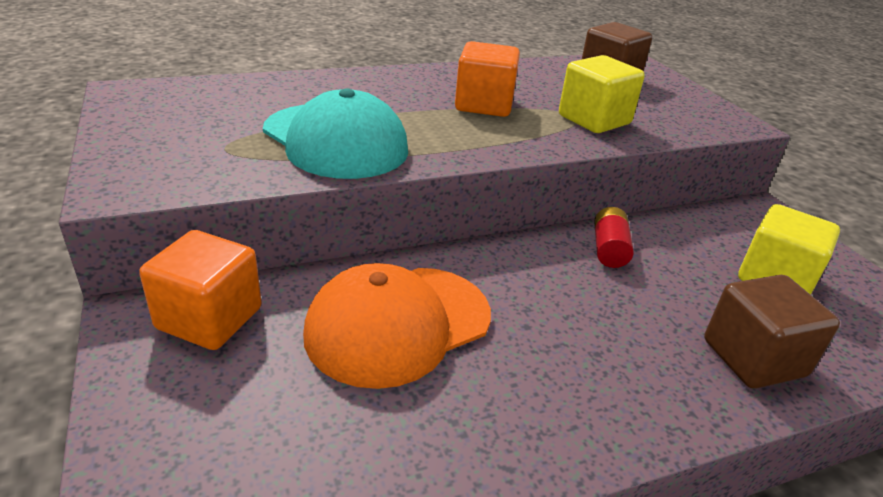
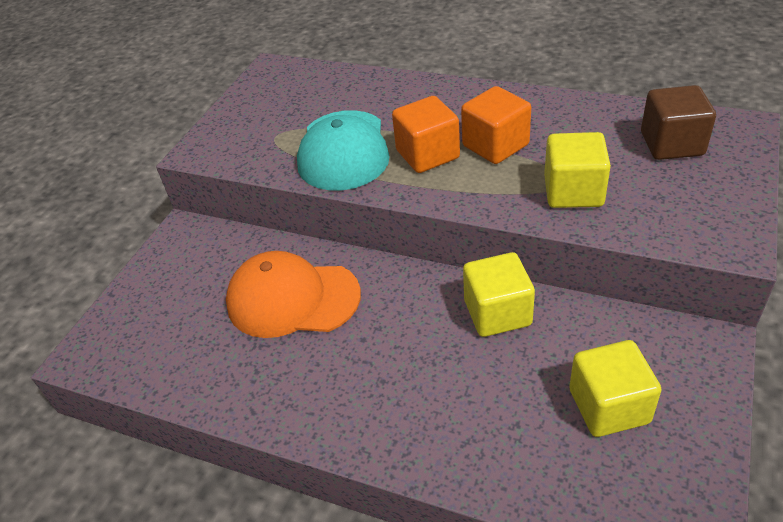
camera: 50 degrees right, 10 degrees up
orange cube [139,230,262,350] -> orange cube moved to [392,96,460,173]
red battery [594,207,634,268] -> yellow cube [463,252,535,337]
brown cube [704,275,840,389] -> none

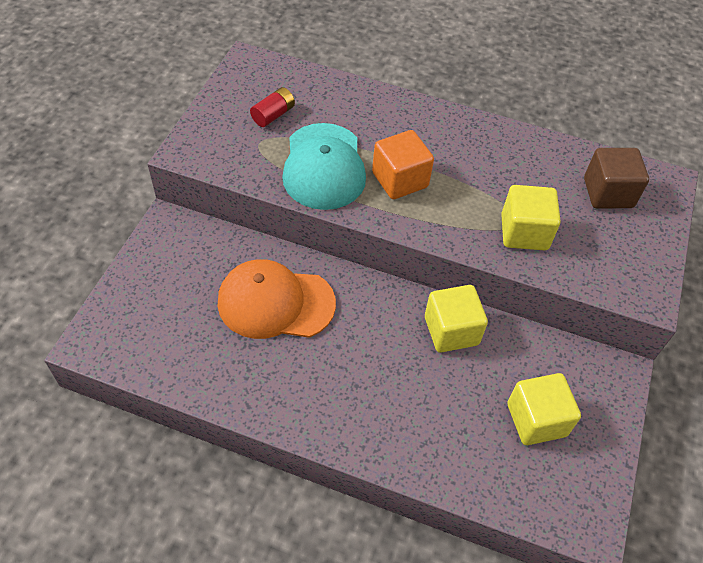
camera: 10 degrees left, 10 degrees up
orange cube [461,86,531,164] -> none
none -> red battery [250,87,295,127]

